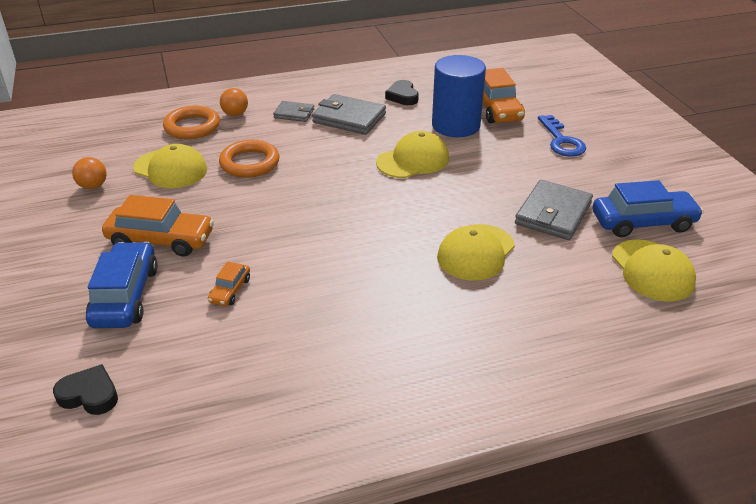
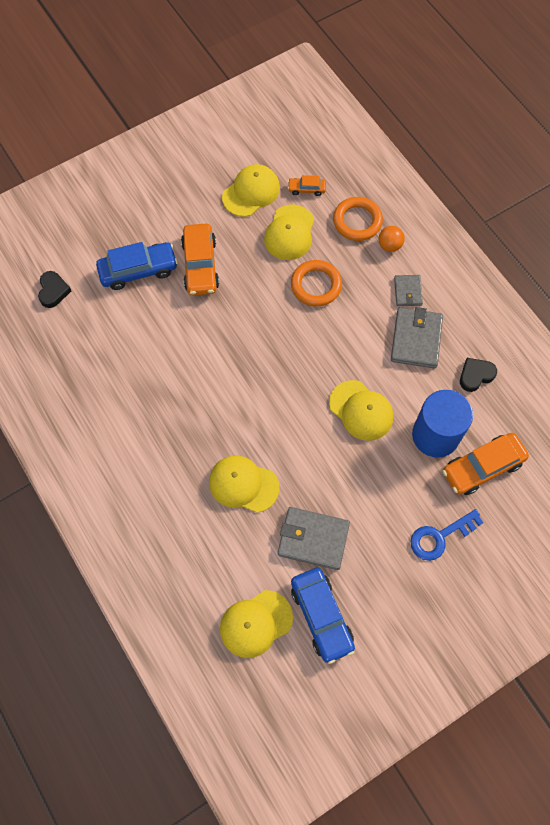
camera: 75 degrees right, 30 degrees up
orange ball [72,157,107,189] -> yellow cap [222,164,280,217]
orange car [208,261,250,306] -> orange car moved to [288,175,326,196]

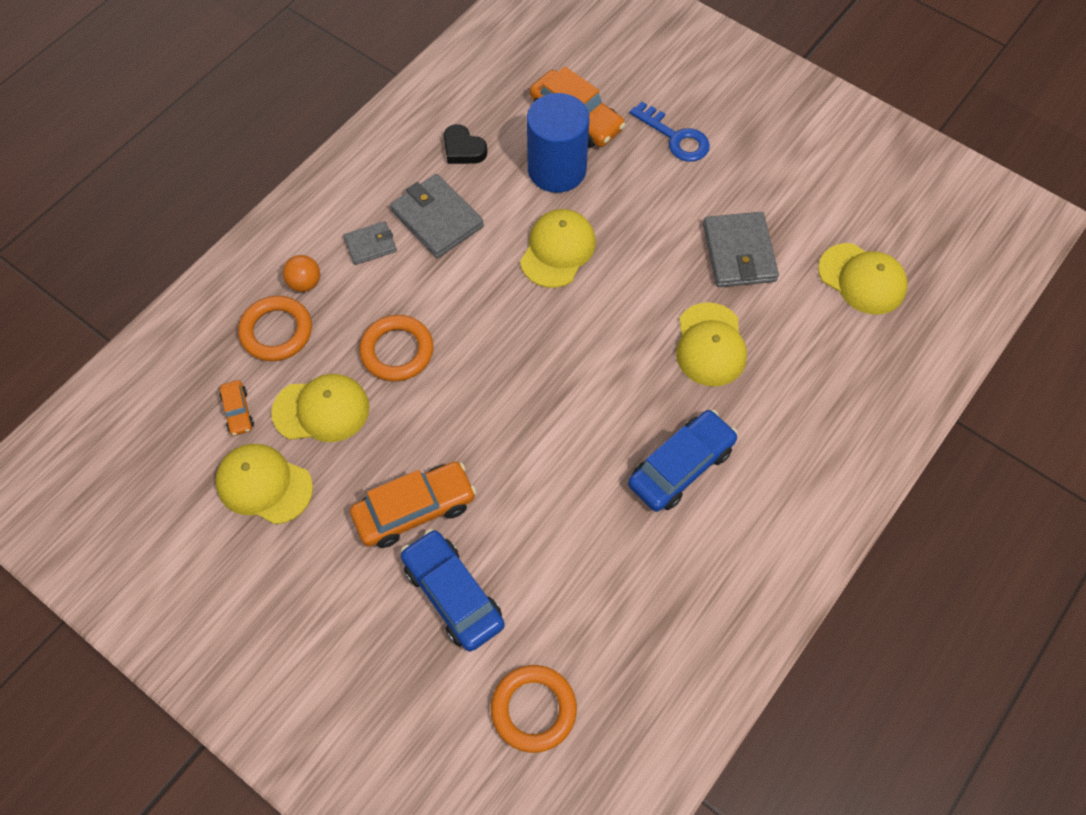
camera: 110 degrees left, 5 degrees down
black heart [38,271,71,308] -> orange ring [491,665,577,753]
blue car [291,568,355,664] -> blue car moved to [628,410,738,512]
grey wallet [391,307,443,368] -> grey wallet turned 60 degrees clockwise [390,174,484,258]

